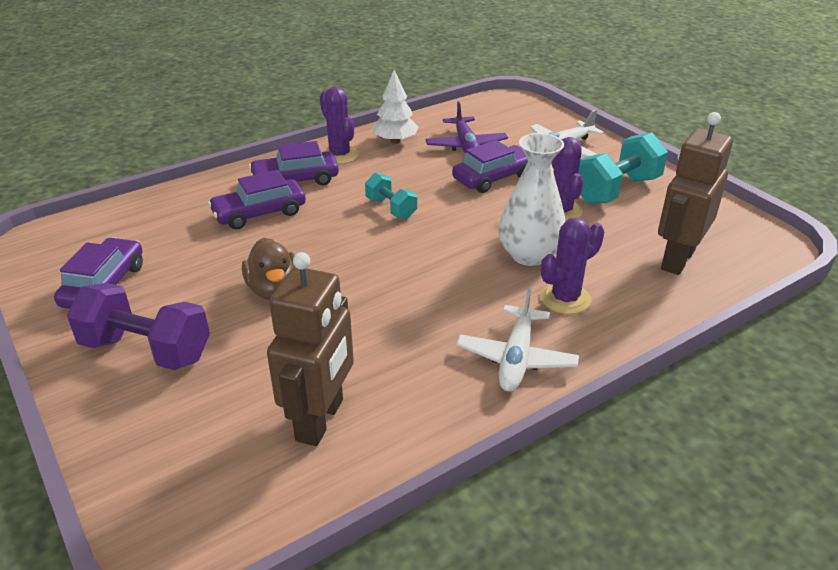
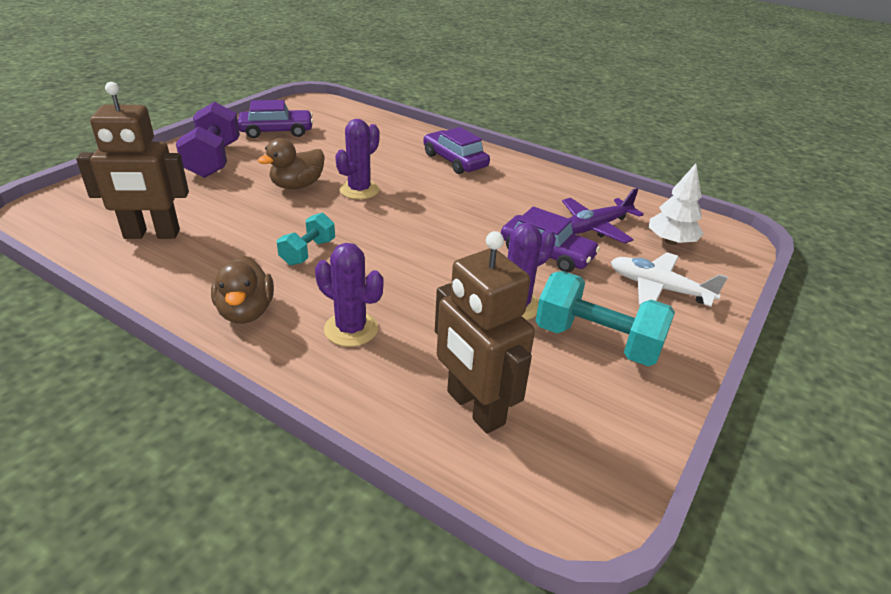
camera: 65 degrees right, 0 degrees up
purple car [208,170,306,229] -> none
purple cactus [320,87,359,164] -> purple cactus moved to [335,119,380,199]
turquoise dumbbell [365,173,417,219] -> turquoise dumbbell moved to [277,213,335,265]
white tree [372,70,419,144] -> white tree moved to [649,164,704,245]
white plane [456,287,579,392] -> brown duck [211,255,274,324]
white vase [499,133,565,266] -> none
brown robot [658,112,733,275] -> brown robot turned 135 degrees counterclockwise [435,231,535,434]

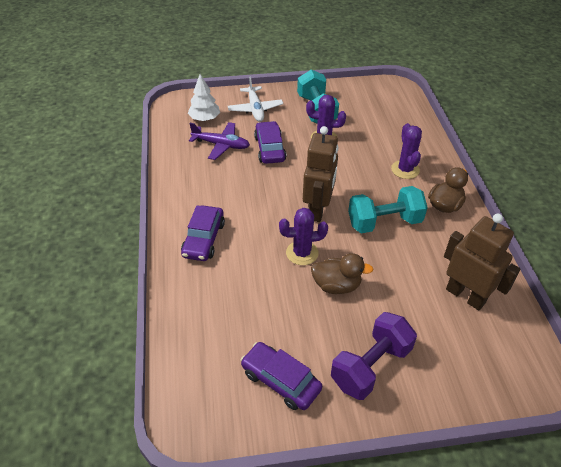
camera: 130 degrees left, 10 degrees up
turquoise dumbbell [277,213,335,265] -> turquoise dumbbell [348,186,428,233], size x1.74
brown robot [435,231,535,434] -> brown robot moved to [303,126,338,222]

